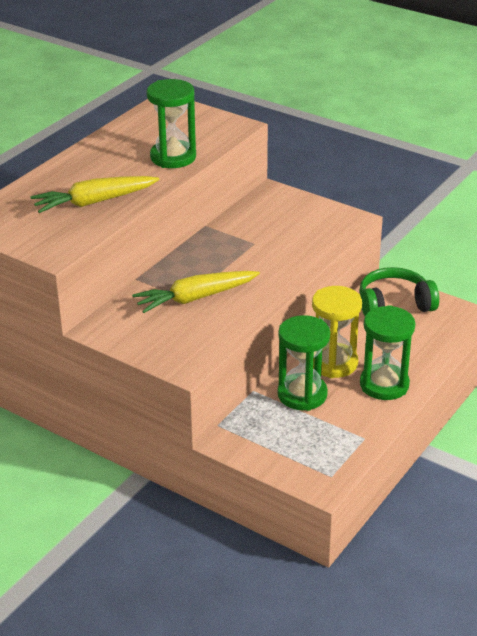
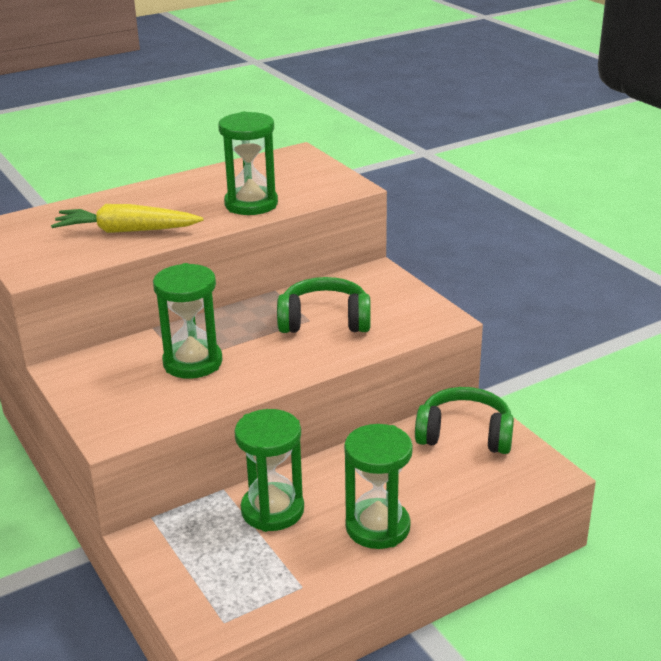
camera: 25 degrees right, 5 degrees down
yellow carrot [132,271,260,313] -> green hourglass [153,263,222,379]
yellow hourglass [312,286,362,378] -> none
none -> green headphones [277,277,371,333]

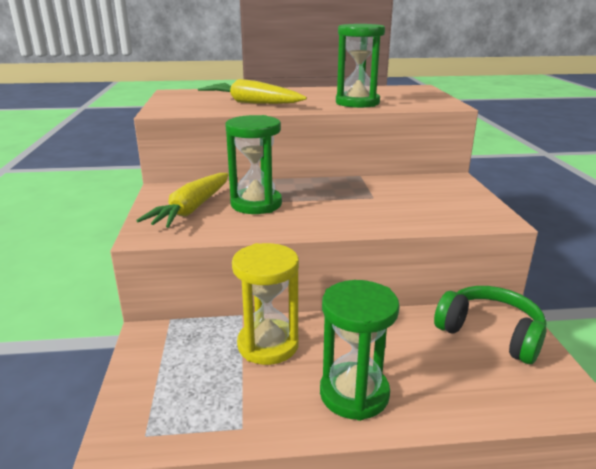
camera: 25 degrees right, 5 degrees down
green hourglass [234,409,304,532] -> yellow hourglass [232,243,299,365]
green headphones [277,277,371,333] -> none
none -> yellow carrot [136,173,229,228]

